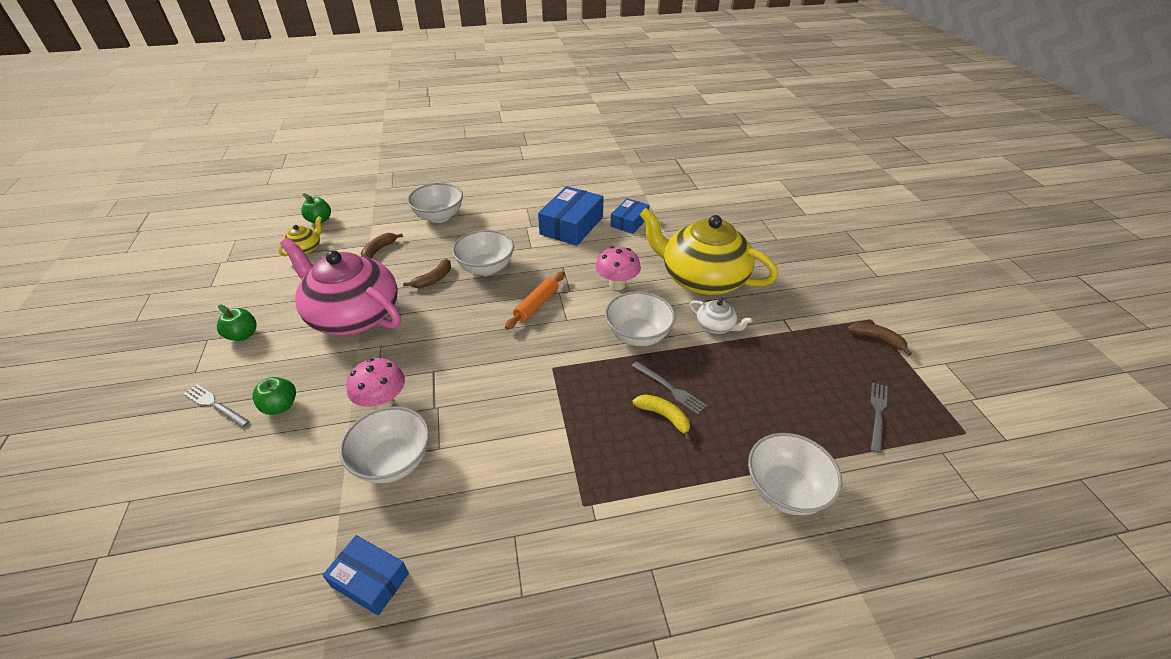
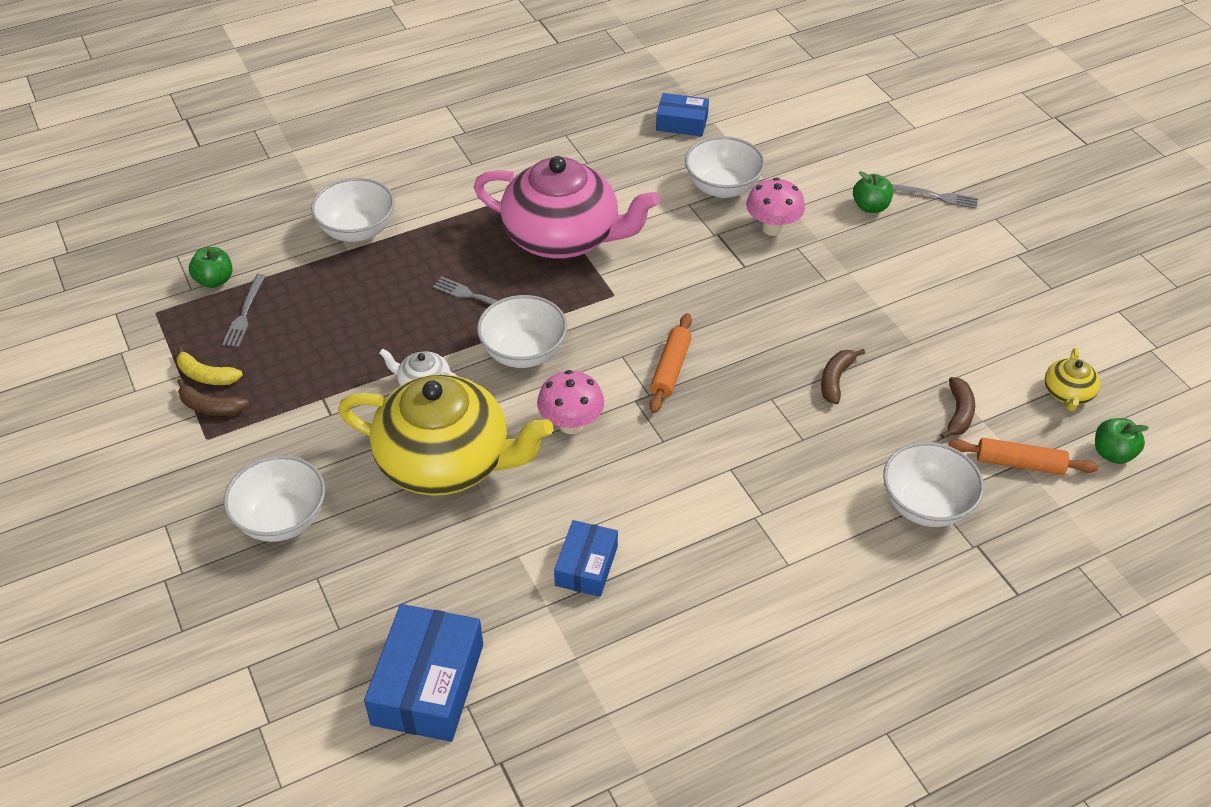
camera: 165 degrees right, 5 degrees up
green apple [217,305,257,341] -> green apple moved to [189,247,232,288]
pink teapot [280,238,401,335] -> pink teapot moved to [474,156,659,259]
white bowl [452,230,514,276] -> white bowl moved to [223,455,325,542]
blue box [538,186,603,246] -> blue box moved to [364,604,483,742]
yellow banana [633,394,691,441] -> yellow banana moved to [176,346,243,385]
none -> orange rolling pin [948,438,1098,475]

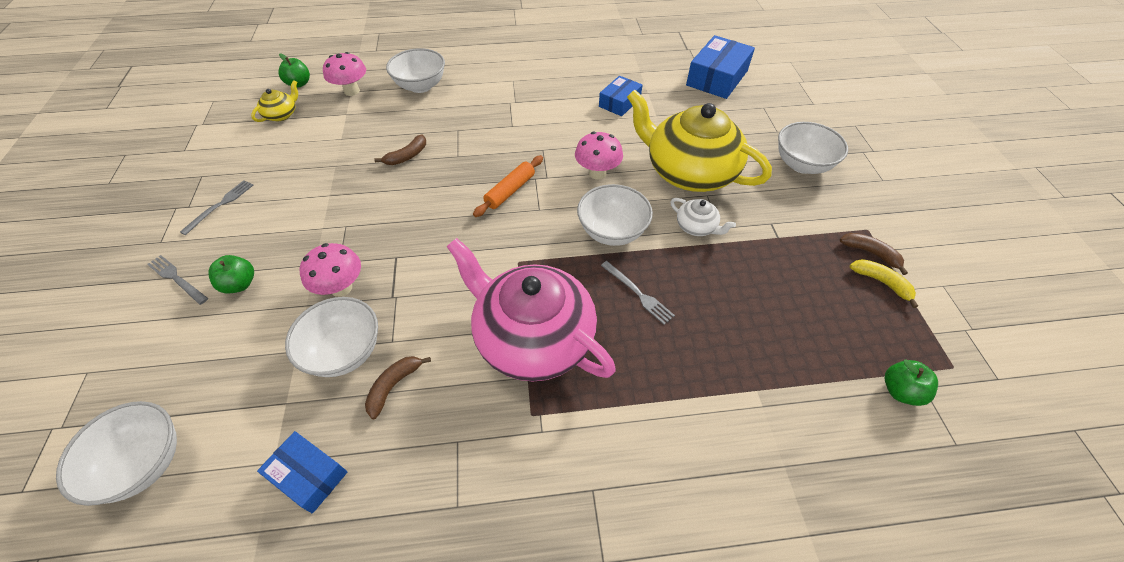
camera: 160 degrees left, 5 degrees up
grey fork [222,274,266,347] -> grey fork moved to [180,180,253,235]
white bowl [311,178,394,242] -> white bowl moved to [56,401,177,506]
brown banana [940,377,975,439] -> brown banana moved to [365,356,431,419]
orange rolling pin [948,438,1098,475] -> pink mushroom [323,52,366,96]

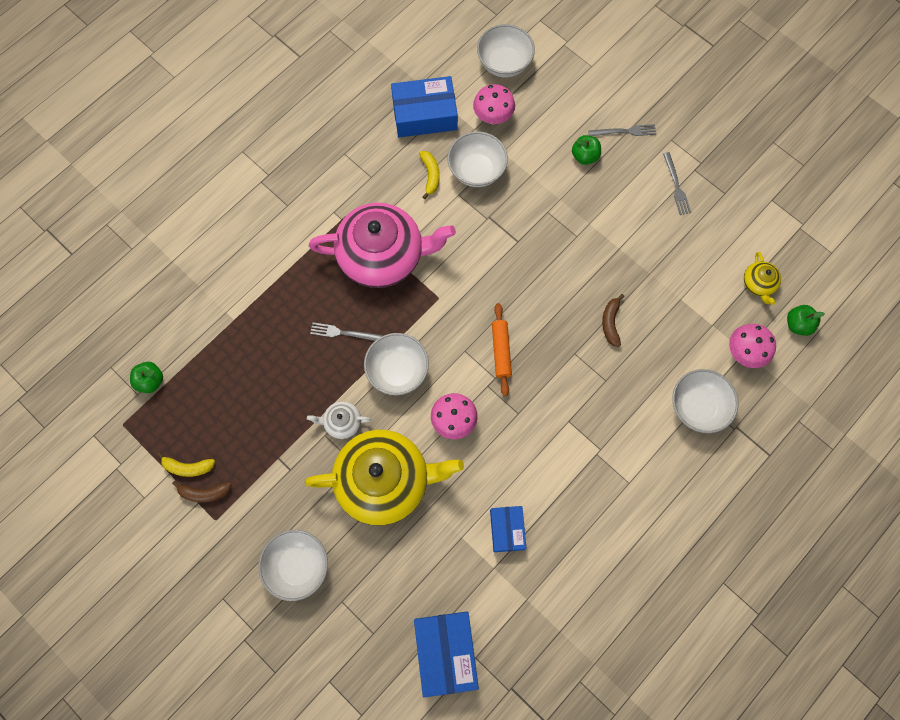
camera: 140 degrees right, 20 degrees up
blue box [257,431,347,513] -> blue box [391,76,458,137], size x1.65
pink mushroom [300,243,361,297] -> pink mushroom moved to [473,84,515,124]
brown banana [365,356,431,419] -> yellow banana [419,151,440,199]

